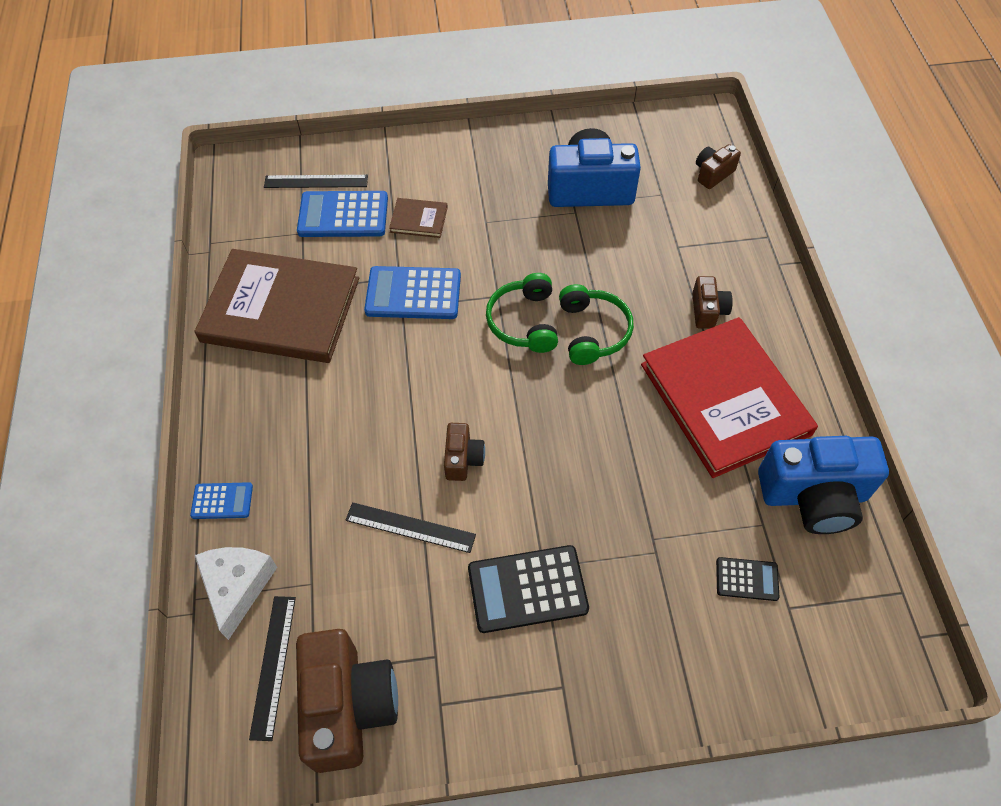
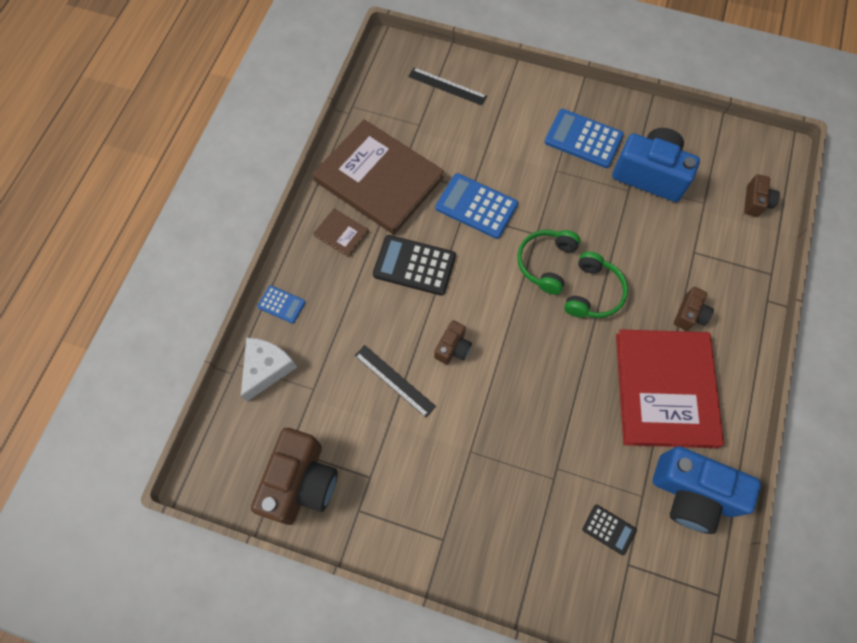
camera: 25 degrees right, 10 degrees up
black ruler [249,596,296,741] -> none
blue calculator [297,191,388,237] -> blue calculator moved to [545,109,624,168]
brown book [389,198,448,238] -> brown book moved to [313,209,369,258]
black calculator [468,545,589,633] -> black calculator moved to [373,235,456,296]
brown camera [696,144,741,189] -> brown camera turned 120 degrees clockwise [744,174,780,217]

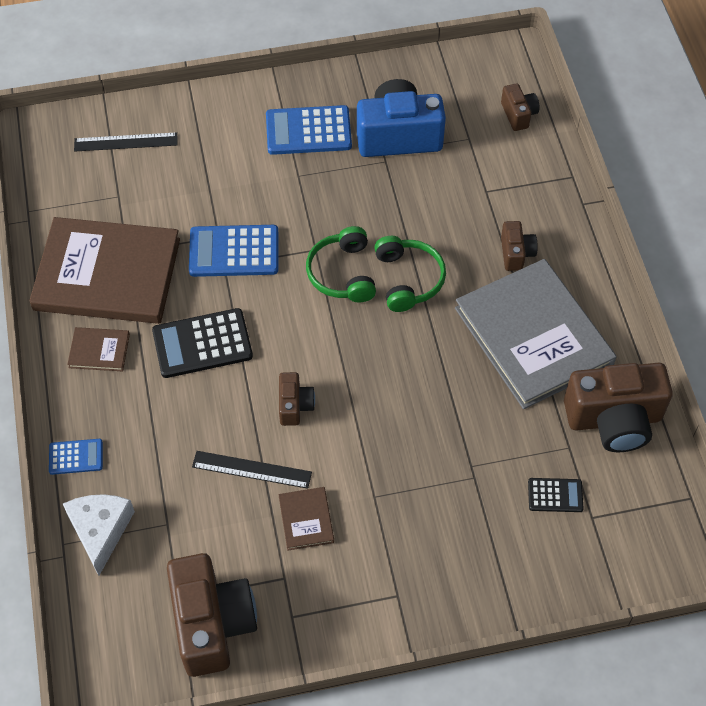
camera: 30 degrees left, 10 degrees down
red book [616,329,724,448] -> grey book [455,259,616,409]
blue camera [653,446,761,534] -> brown camera [564,363,673,452]
none -> brown book [279,487,334,551]

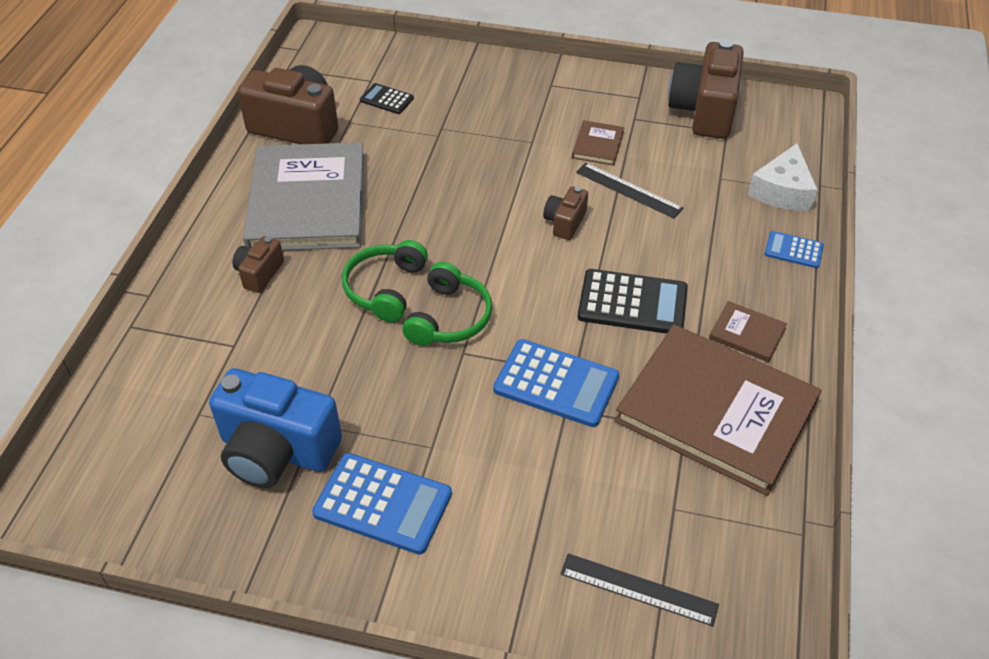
camera: 155 degrees left, 10 degrees down
brown camera [501,84,540,131] -> none

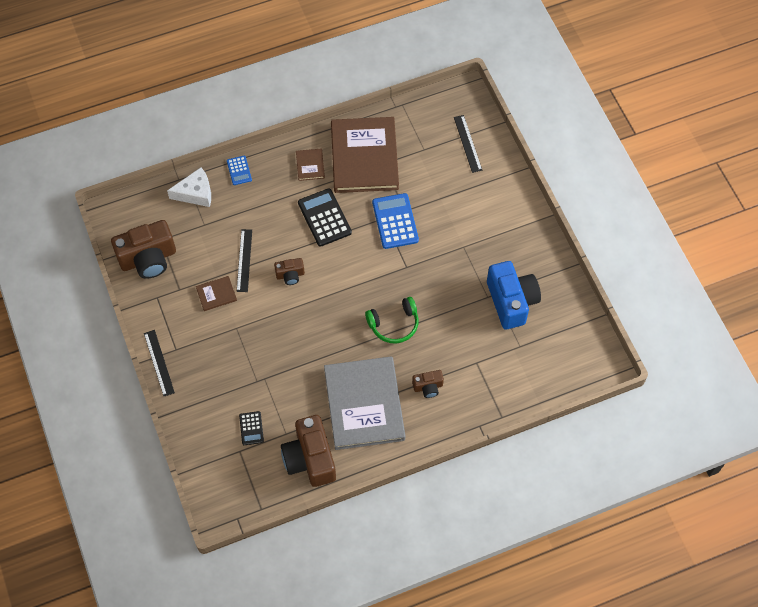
camera: 125 degrees left, 15 degrees up
grey book [243,142,365,251] -> grey book turned 60 degrees counterclockwise [324,356,405,450]
blue calculator [312,453,452,555] -> none
green headphones [402,262,492,346] -> none
none -> black ruler [144,330,175,396]

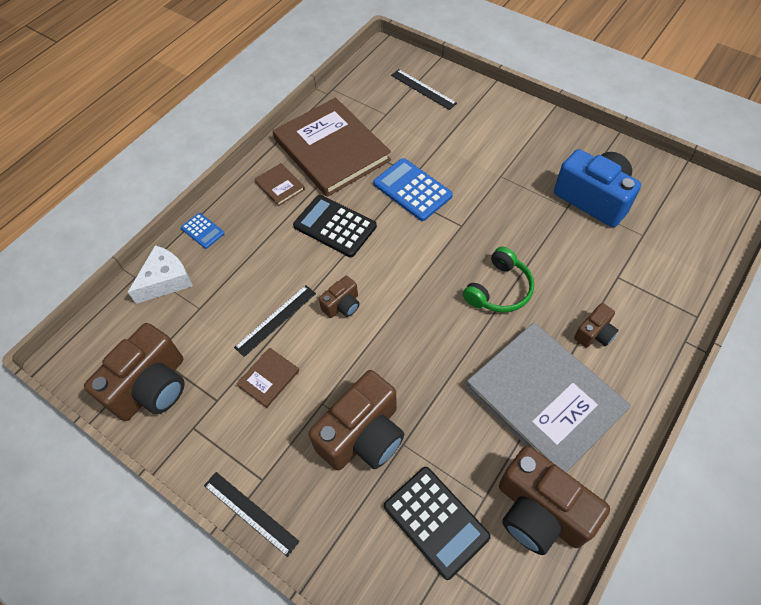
camera: 30 degrees left, 5 degrees down
black ruler [237,229,252,292] -> black ruler turned 75 degrees clockwise [234,285,316,357]
black calculator [239,411,264,445] -> black calculator [384,467,491,580], size x1.84
none -> brown camera [308,370,404,470]

